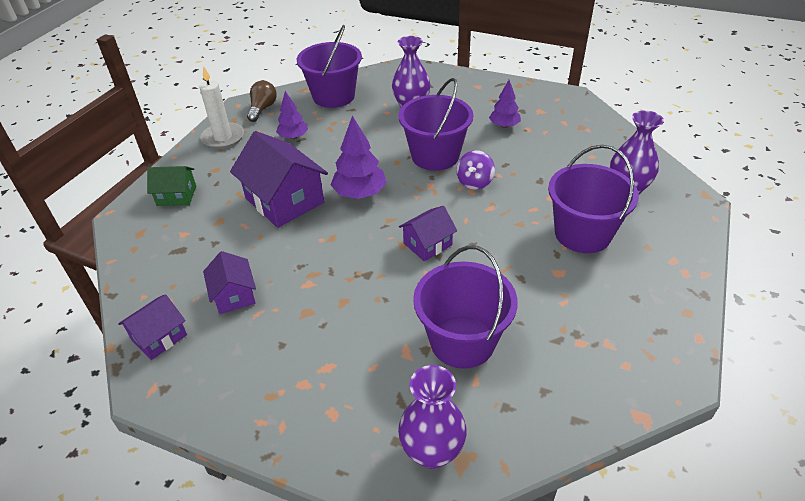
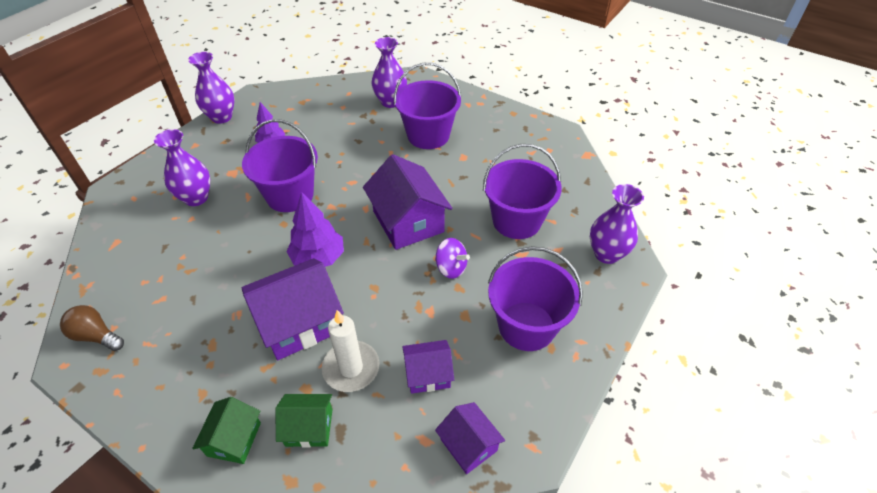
camera: 80 degrees left, 5 degrees up
white candle [199,66,244,149] -> white candle moved to [322,310,379,392]
purple tree [276,91,308,139] -> none
purple bucket [296,25,362,108] -> purple bucket moved to [488,246,583,351]
purple house [399,206,457,261] -> purple house [363,154,452,250], size x1.81
purple spinning top [456,150,495,190] -> purple spinning top moved to [435,238,470,279]
none -> purple vase [188,52,234,124]
none -> green house [275,394,332,447]

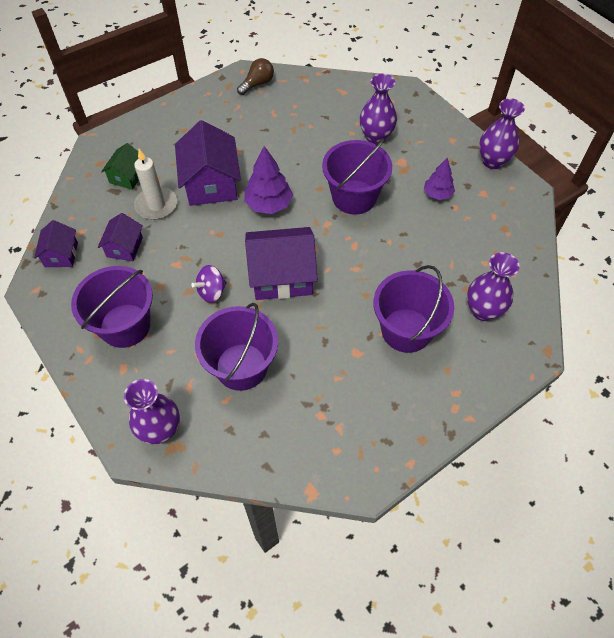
camera: 110 degrees right, 10 degrees up
green house [192,397,261,464] -> none
purple house [435,402,505,474] -> purple house turned 75 degrees counterclockwise [34,220,78,267]

